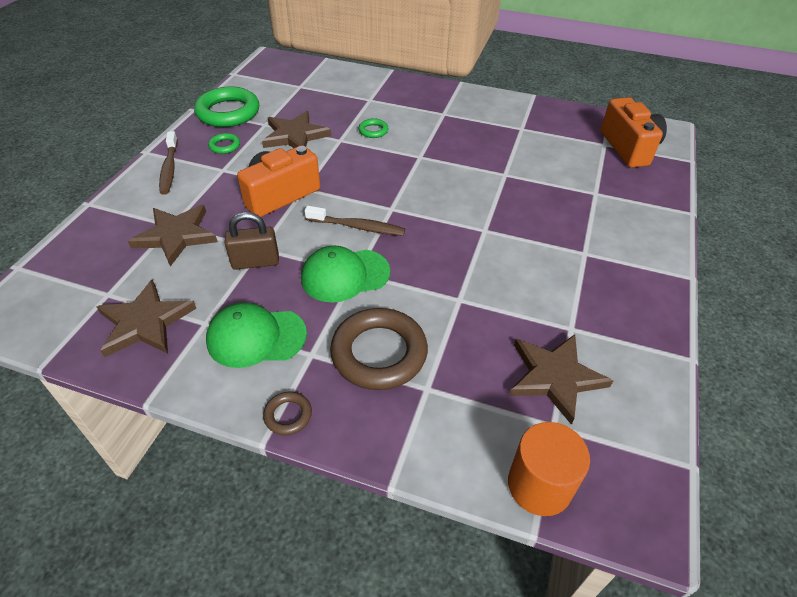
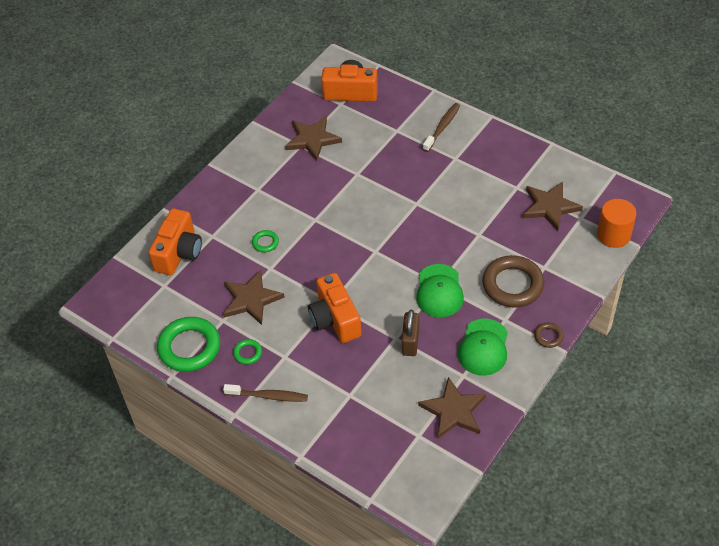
camera: 70 degrees left, 5 degrees up
brown star [128,205,218,266] -> brown star moved to [285,116,342,161]
brown toothbrush [305,206,405,236] -> brown toothbrush moved to [423,103,460,152]
none -> orange camera [148,208,202,275]

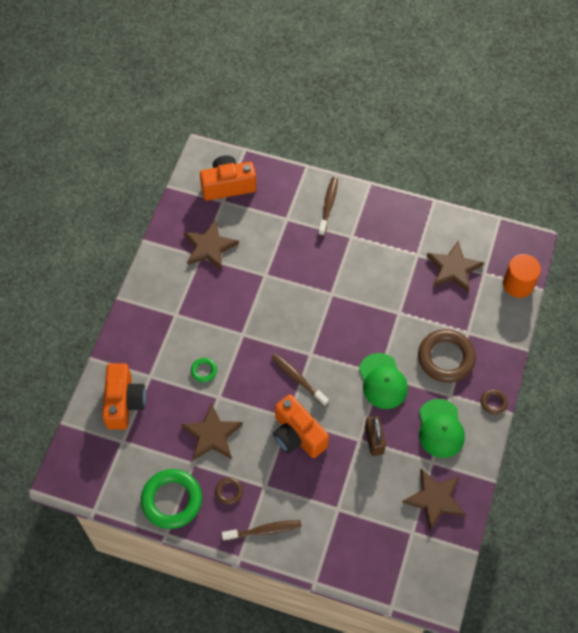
camera: 20 degrees left, 10 degrees up
green ring [233,339,262,365] -> brown ring [215,478,243,505]
none -> brown toothbrush [271,353,329,406]

